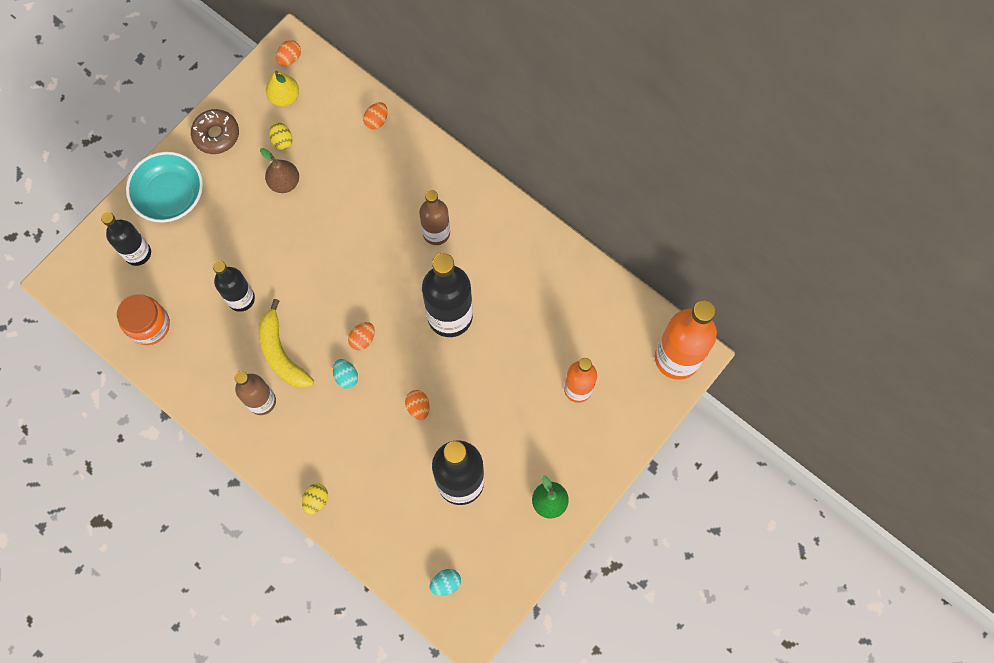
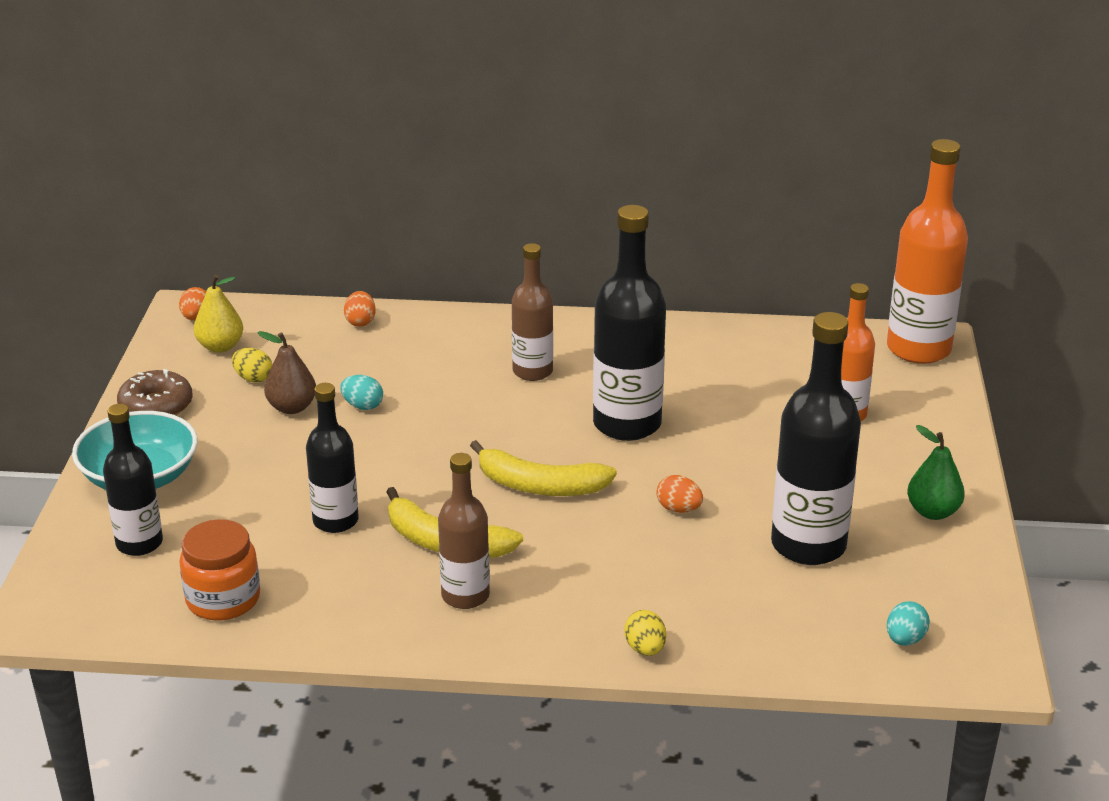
camera: 35 degrees left, 40 degrees down
turquoise egg [333,359,358,389] -> turquoise egg moved to [340,375,383,410]
orange egg [348,322,375,350] -> yellow banana [470,440,617,496]

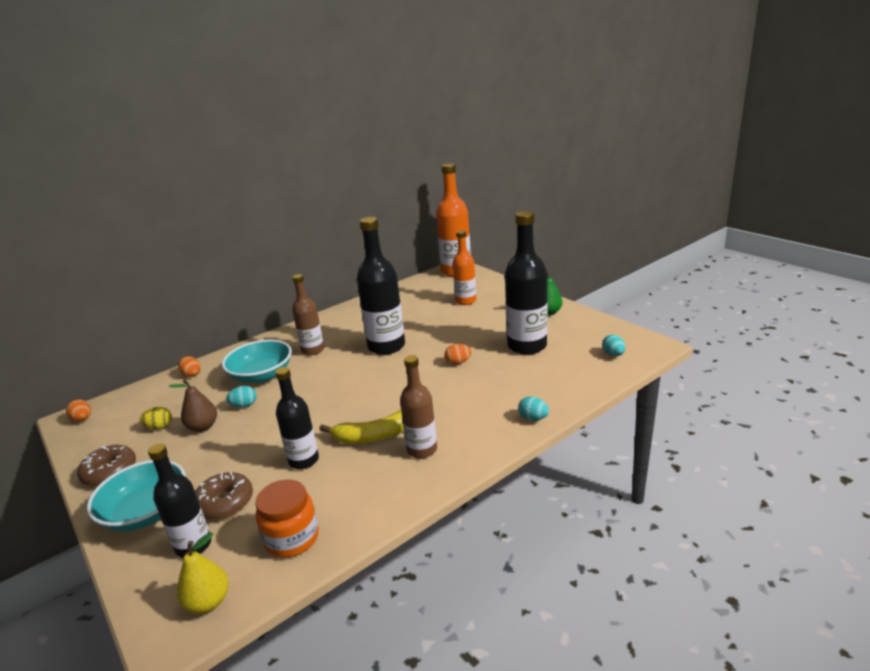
camera: 40 degrees left, 5 degrees down
yellow pear [194,274,243,353] -> yellow pear moved to [177,532,229,614]
yellow banana [470,440,617,496] -> none
yellow egg [624,610,666,656] -> turquoise egg [518,396,549,421]
none -> brown donut [195,472,253,520]
none -> turquoise bowl [222,340,292,383]

